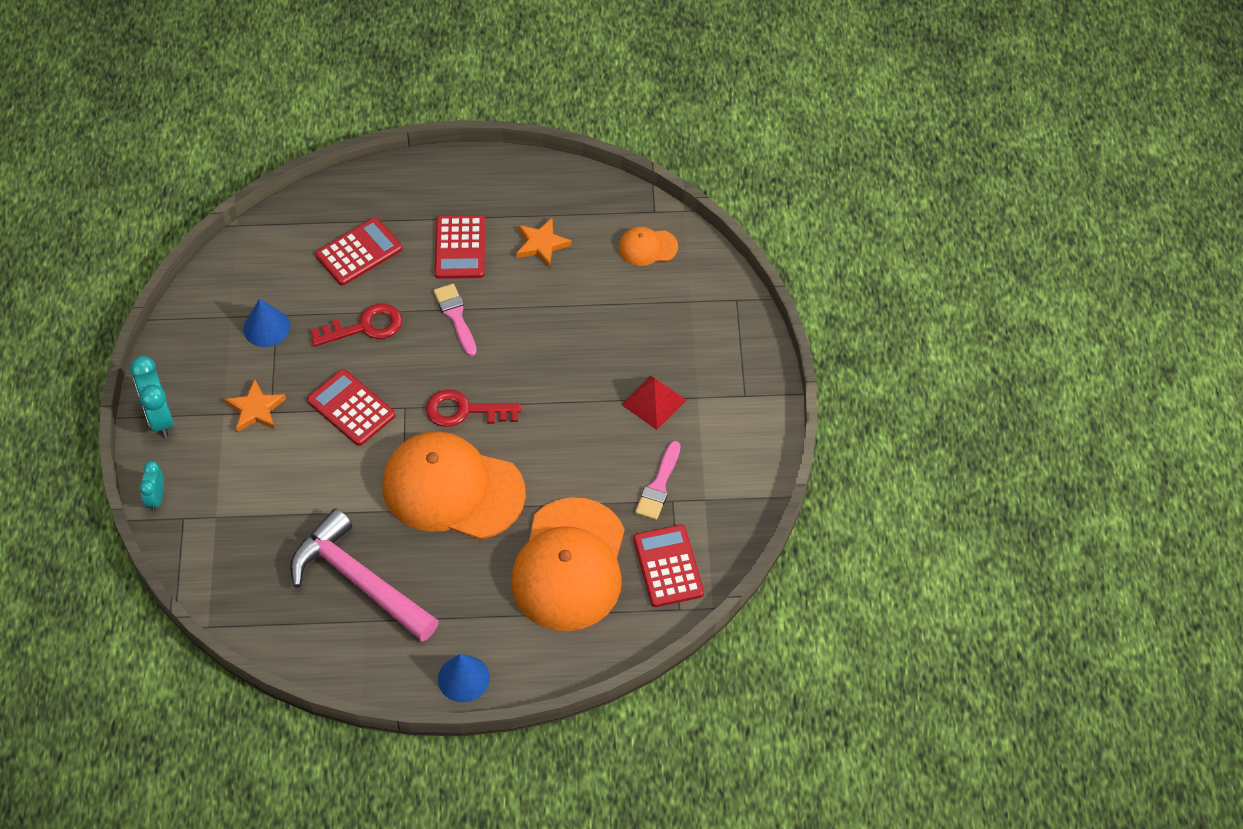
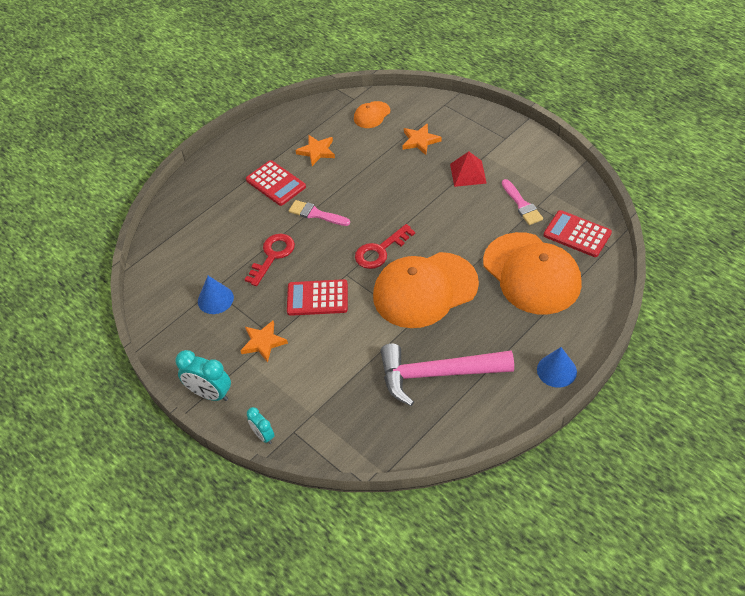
camera: 40 degrees left, 5 degrees down
red calculator [315,217,402,286] -> none
none -> orange star [402,123,441,155]

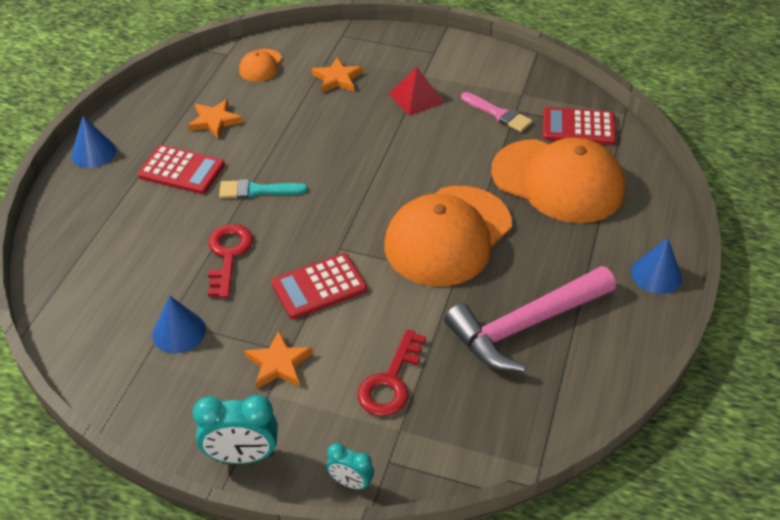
camera: 30 degrees left, 5 degrees down
pink brush [289,200,350,226] -> turquoise brush [219,179,308,199]
red key [355,224,415,269] -> red key moved to [358,329,426,416]
none -> blue cone [71,116,117,168]

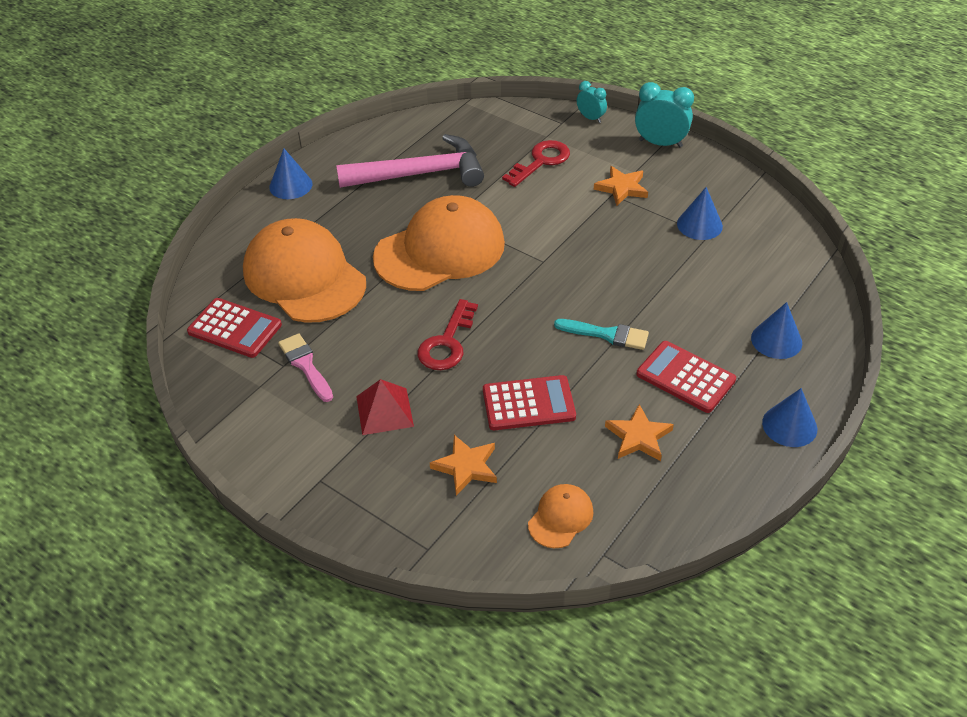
camera: 160 degrees left, 0 degrees up
red key [208,224,253,298] -> red key moved to [418,299,478,370]
red calculator [271,253,367,319] -> red calculator moved to [483,375,576,430]
none -> blue cone [751,302,802,359]

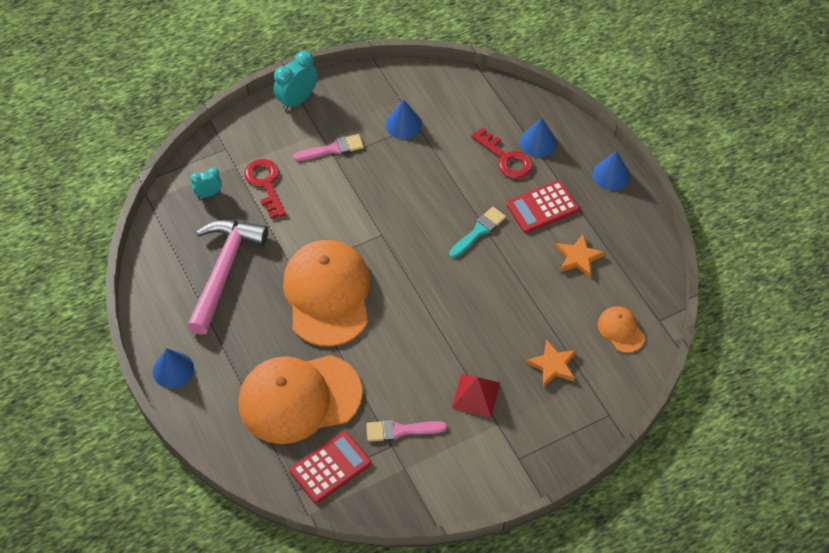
camera: 65 degrees left, 10 degrees up
red key [418,299,478,370] -> red key moved to [471,127,533,179]
red calculator [483,375,576,430] -> none
turquoise clock [577,81,607,123] -> turquoise clock moved to [190,168,222,198]
orange star [594,166,648,206] -> pink brush [293,134,364,161]

